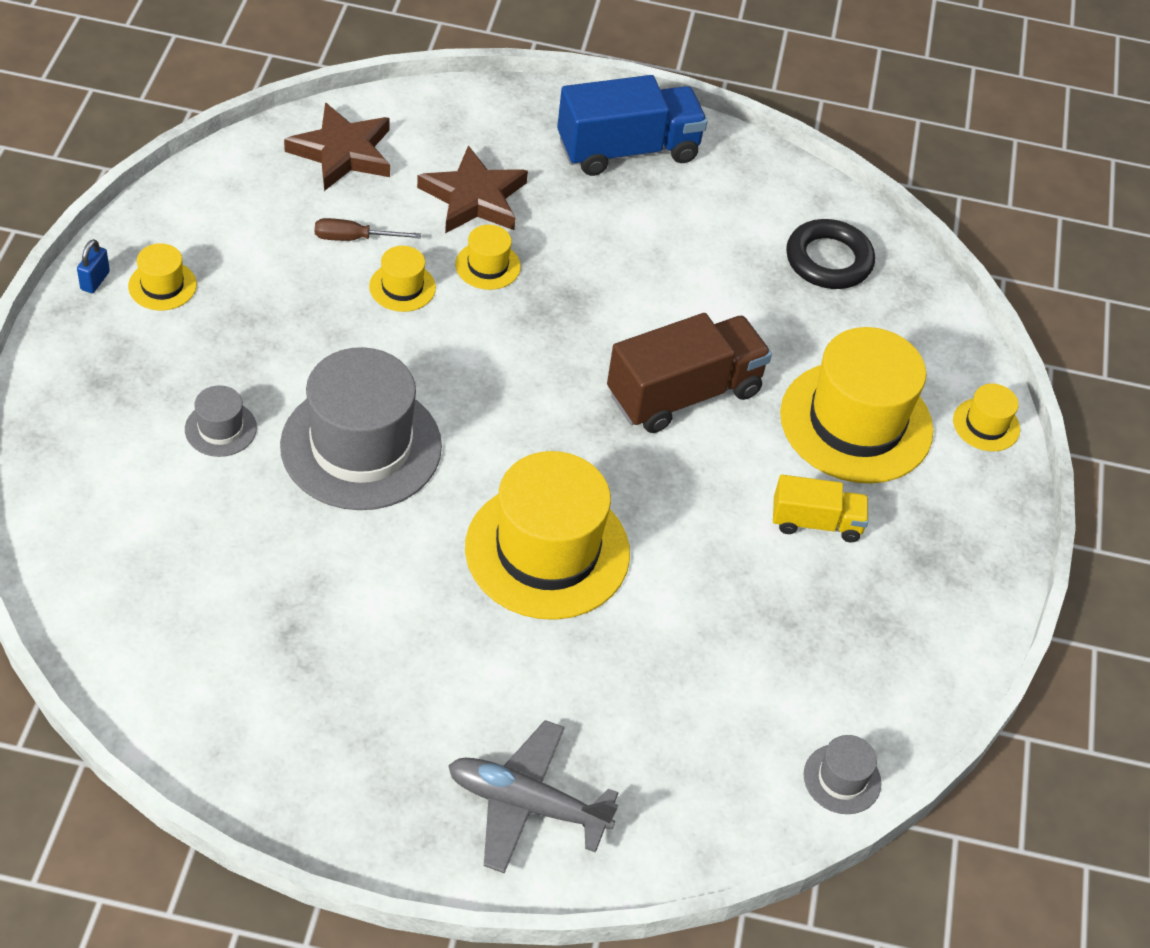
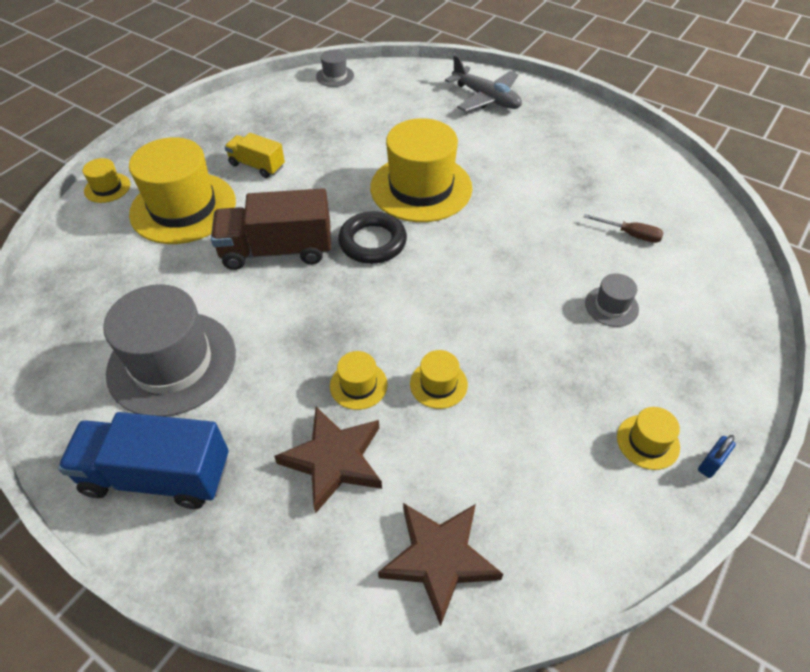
camera: 150 degrees left, 0 degrees up
grey hat [280,347,442,510] -> grey hat moved to [103,284,236,417]
brown screwdriver [315,218,421,241] -> brown screwdriver moved to [584,214,664,243]
black ring [786,219,875,289] -> black ring moved to [338,211,407,264]

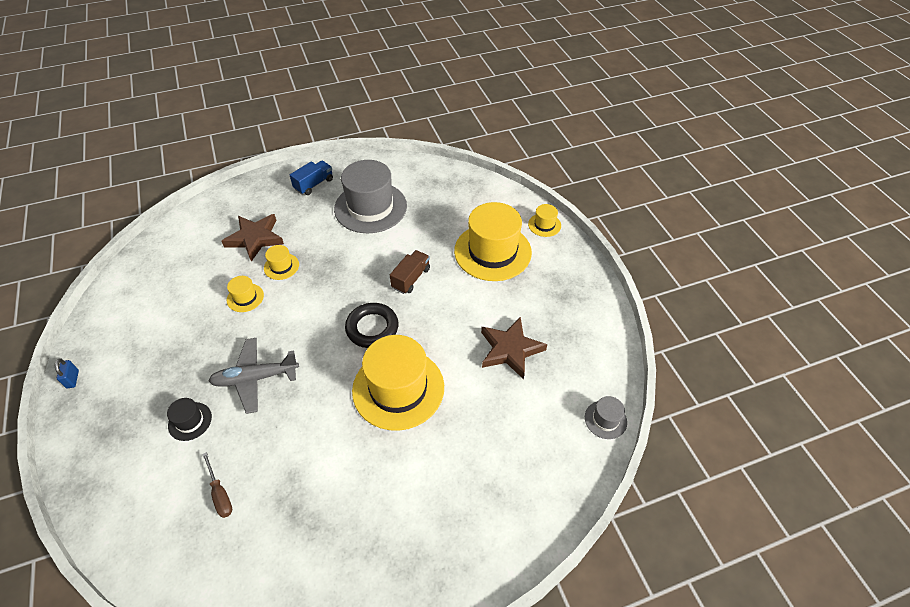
camera: 125 degrees right, 0 degrees up
blue truck [58,412,229,509] -> blue truck [290,161,333,195], size x0.57
brown truck [211,188,331,270] -> brown truck [390,250,430,294], size x0.57
yellow truck [224,133,285,178] -> none
brown star [378,503,503,626] -> brown star moved to [481,317,547,379]
grey plane [445,55,522,112] -> grey plane moved to [208,338,299,414]
brown screwdriver [584,214,664,243] -> brown screwdriver turned 90 degrees counterclockwise [202,452,232,518]
grey hat [585,273,639,327] -> black hat [167,398,212,441]
yellow hat [617,407,680,470] -> none

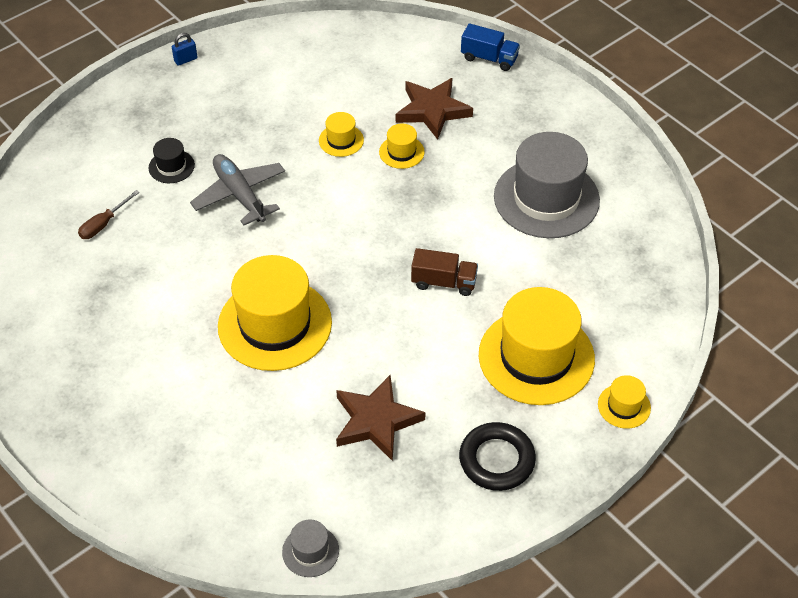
camera: 70 degrees right, 0 degrees up
blue truck [290,161,333,195] -> blue truck moved to [461,23,520,71]
black ring [345,303,399,348] -> black ring moved to [459,422,536,491]

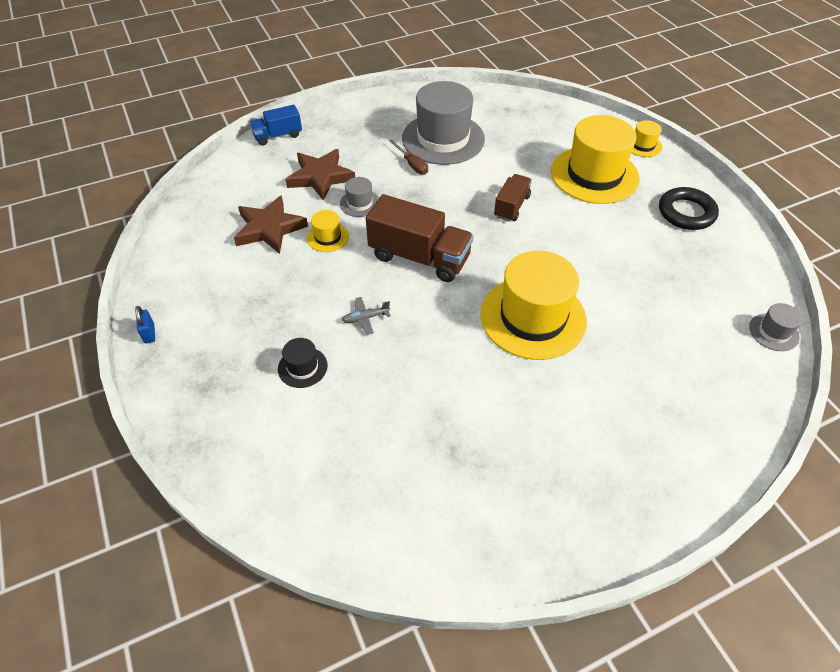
camera: 75 degrees left, 0 degrees up
brown screwdriver [78,190,139,239] -> brown screwdriver moved to [389,140,428,175]
grey plane [190,154,285,225] -> grey plane [342,297,391,335], size x0.49
brown star [336,375,425,461] -> brown star moved to [234,195,308,254]
yellow hat [379,124,425,169] -> grey hat [340,177,379,217]
blue truck [461,23,520,71] -> blue truck turned 150 degrees counterclockwise [250,105,302,146]
none -> brown truck [366,194,474,282]

